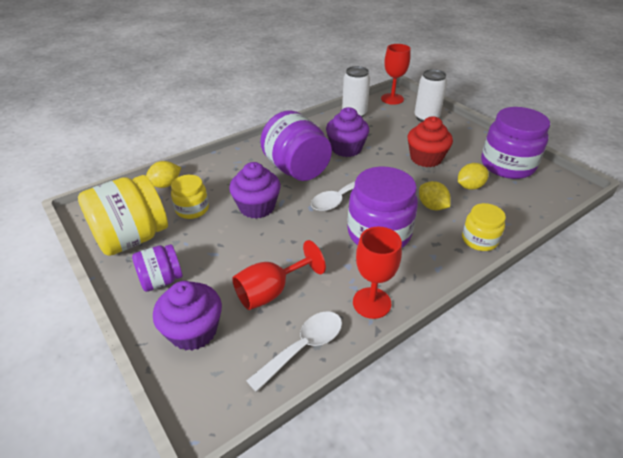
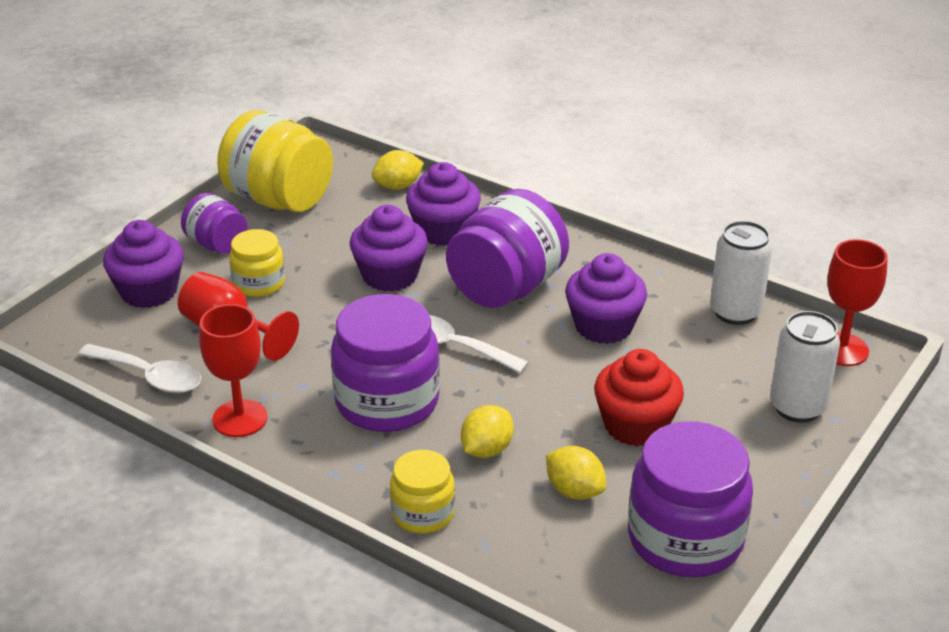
camera: 70 degrees right, 5 degrees down
yellow lemon [146,161,181,188] -> yellow lemon turned 60 degrees counterclockwise [372,150,424,190]
yellow jar [171,175,209,219] -> yellow jar moved to [229,229,285,297]
none -> purple cupcake [406,162,481,246]

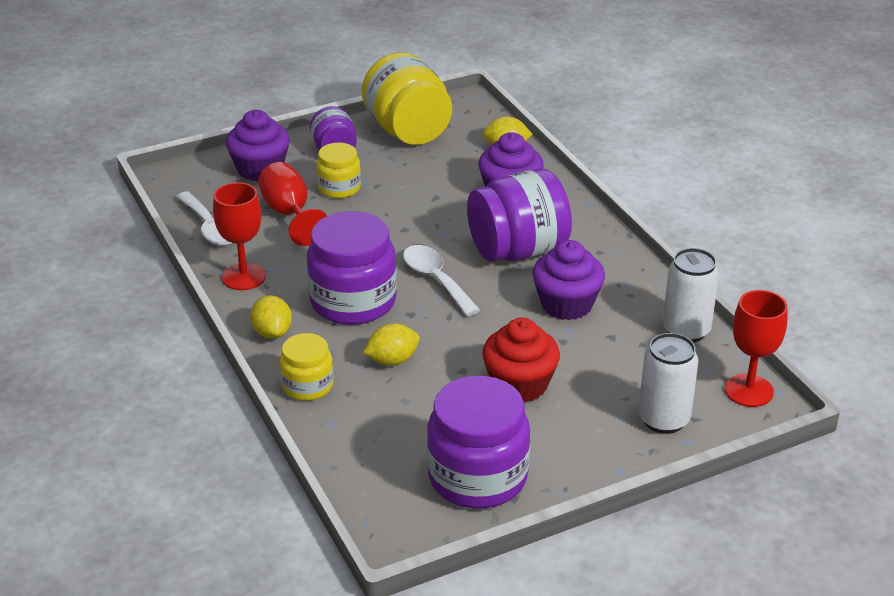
camera: 30 degrees right, 0 degrees up
purple cupcake [350,205,428,292] -> none
yellow lemon [546,446,606,500] -> yellow lemon moved to [250,295,292,339]

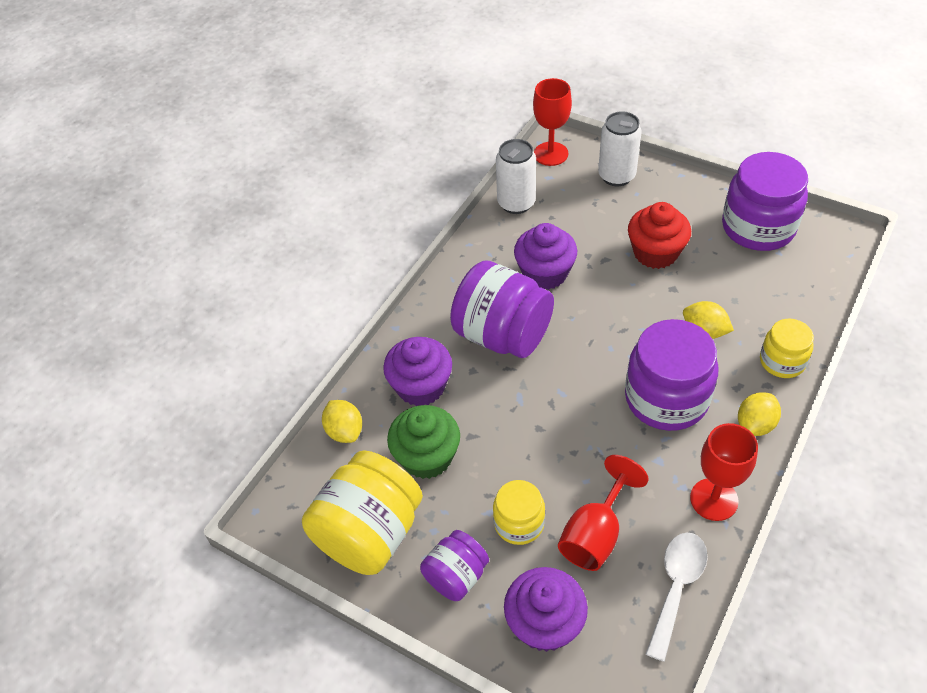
camera: 120 degrees left, 15 degrees up
white spoon [403,245,480,316] -> none
none -> green cupcake [387,405,460,479]

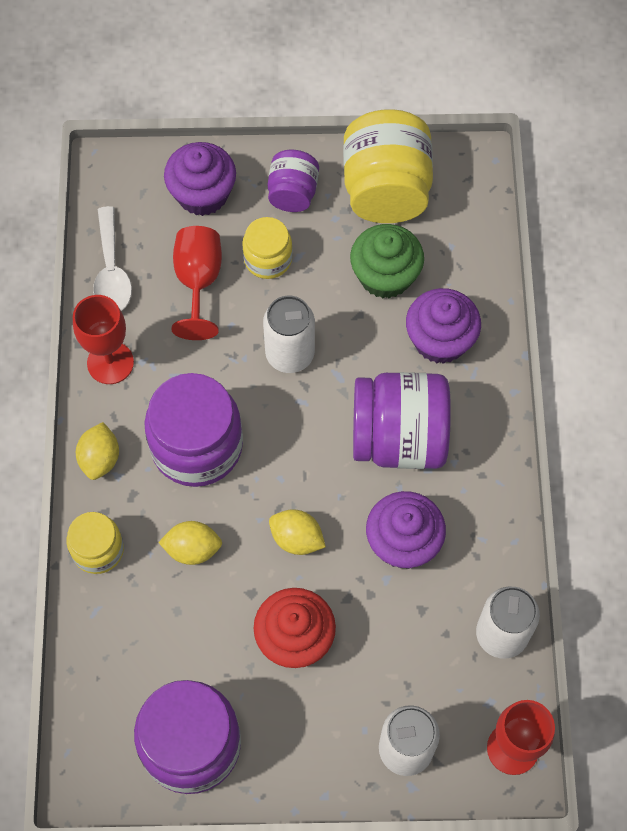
camera: 145 degrees right, 15 degrees up
yellow lemon [322,400,362,443] -> yellow lemon moved to [269,509,326,555]
none -> white can [263,296,315,373]

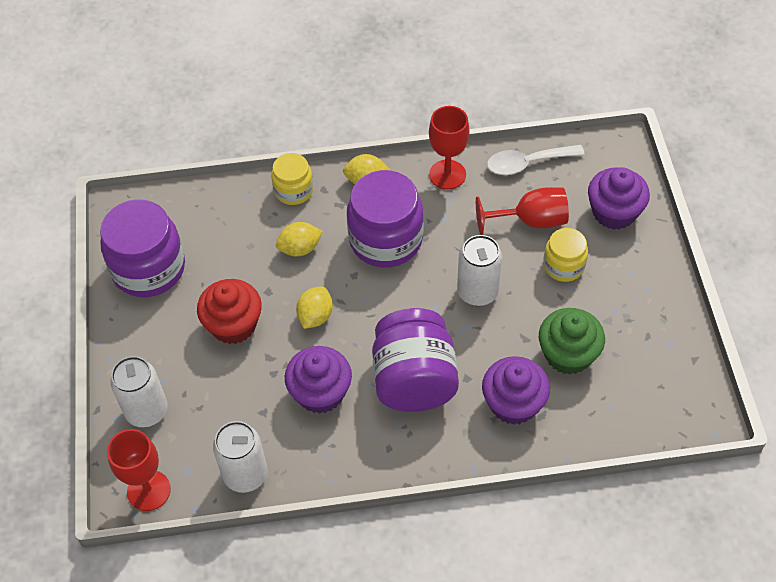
camera: 85 degrees right, 10 degrees down
yellow lemon [158,521,222,565] -> yellow lemon turned 75 degrees clockwise [276,222,323,257]
purple jar [268,150,319,212] -> none
yellow jar [343,109,433,223] -> none

